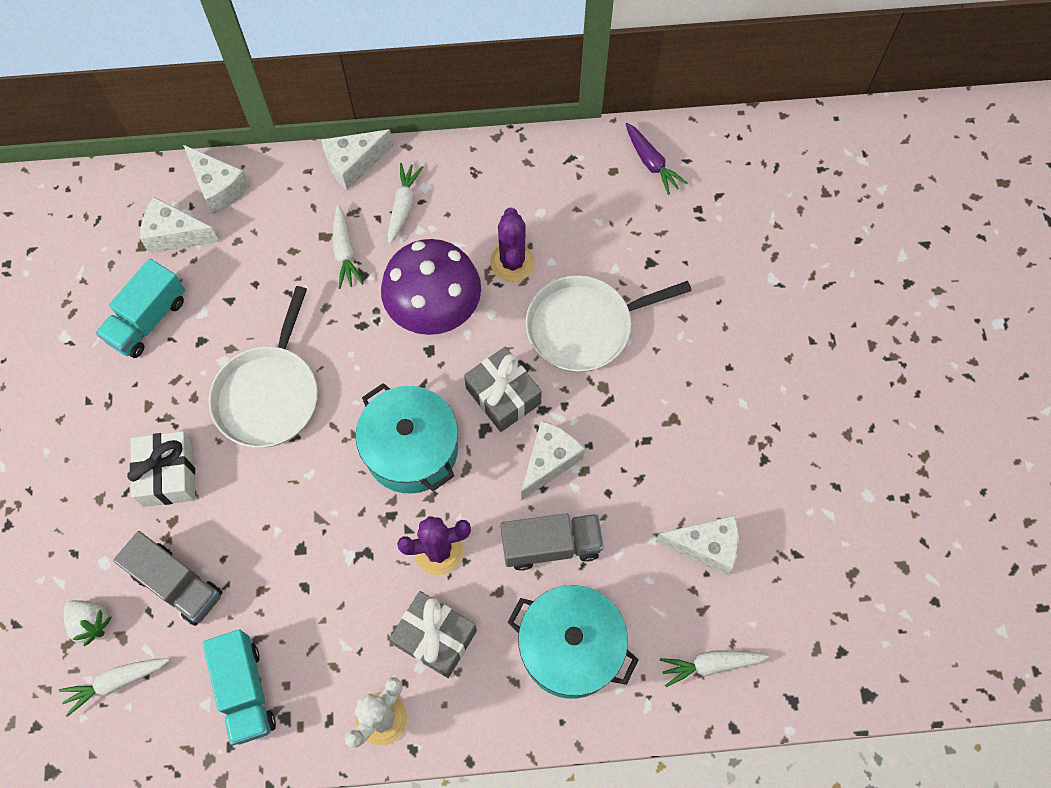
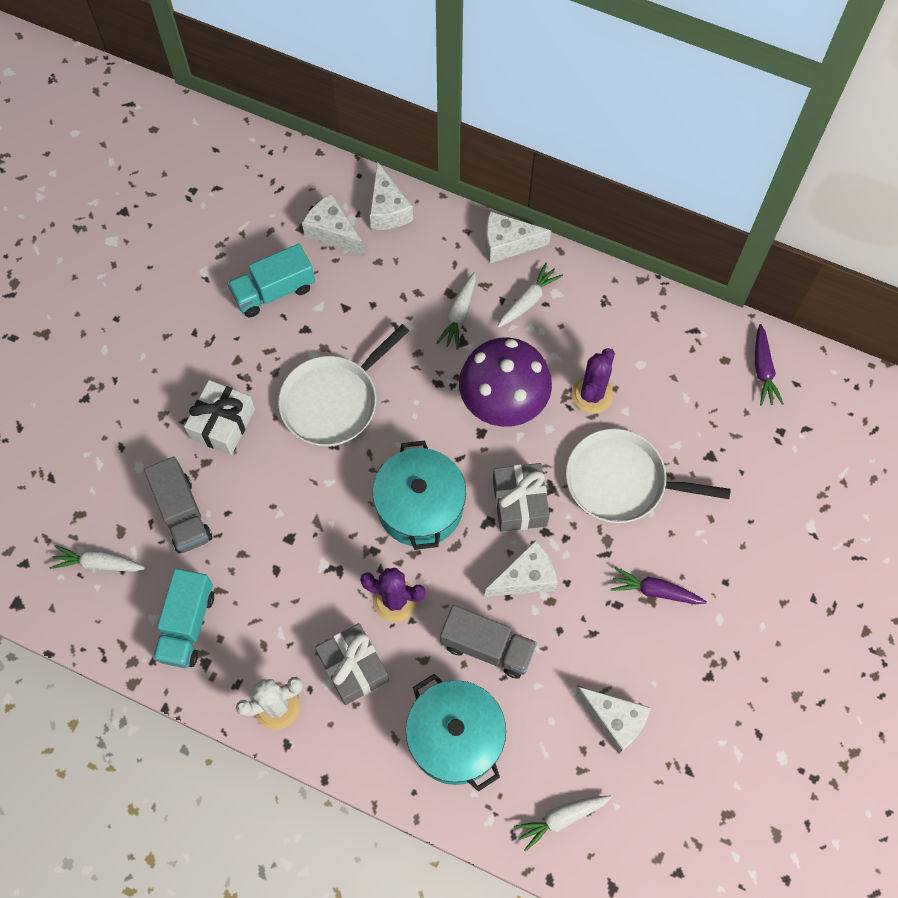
camera: 30 degrees right, 0 degrees up
white strawberry [64,600,112,646] -> none
white carrot [660,651,769,687] -> white carrot turned 45 degrees counterclockwise [514,796,612,852]
none -> purple carrot [610,567,707,604]

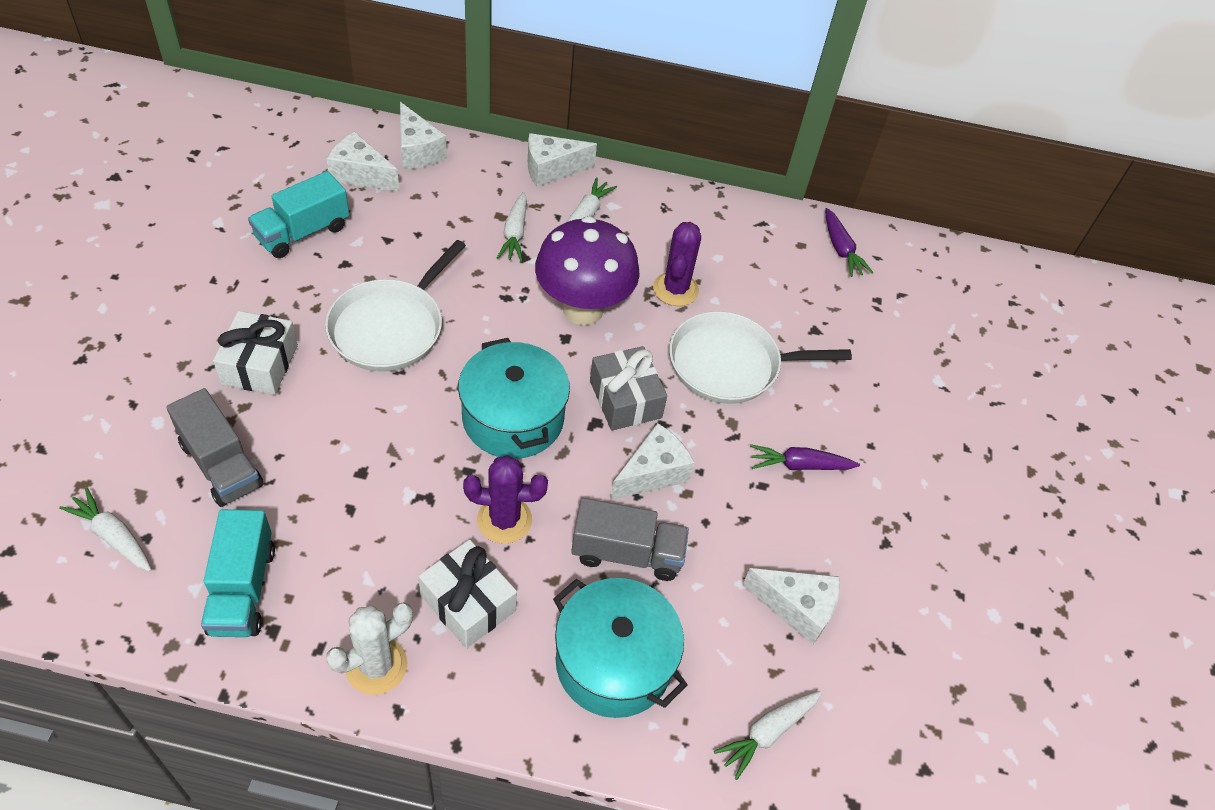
camera: 20 degrees left, 15 degrees down
white carrot [49,545,145,572] -> white carrot turned 45 degrees clockwise [59,487,152,572]
grey gift [315,623,389,705] -> white gift [418,540,517,648]

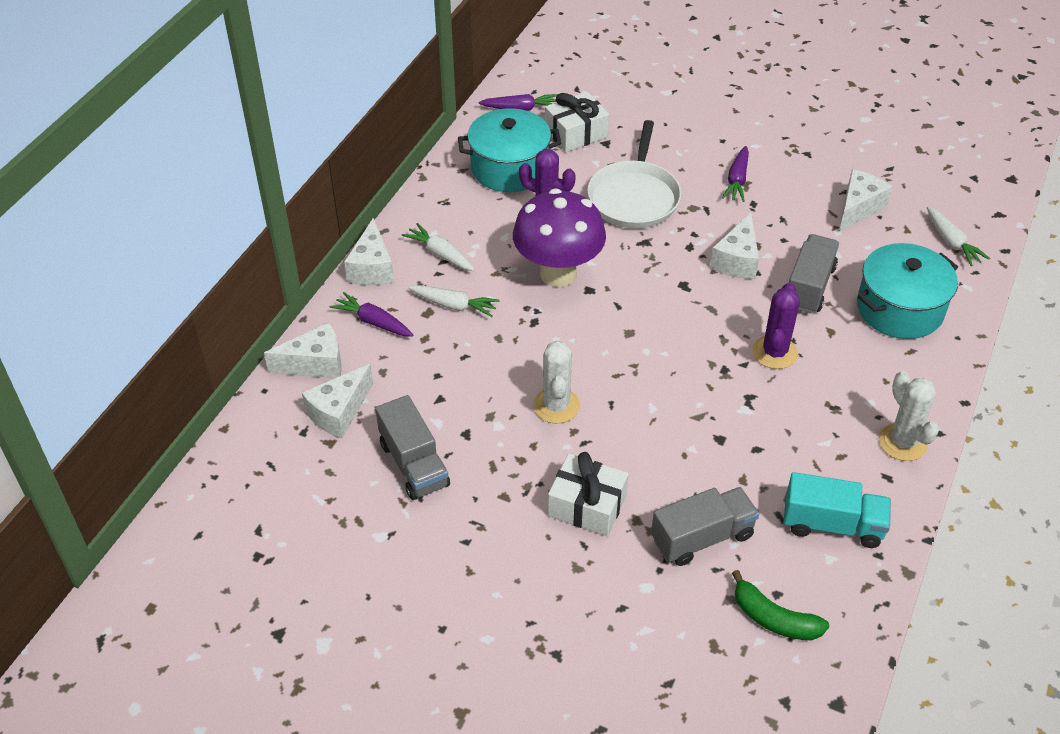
camera: 70 degrees left, 5 degrees down
white carrot [59,487,152,572] -> green banana [732,570,829,640]
turquoise truck [248,171,349,258] -> grey truck [375,395,450,500]
white pan [325,240,466,371] -> white cactus [533,341,580,424]
white gift [418,540,517,648] -> white gift moved to [545,92,609,152]
turquoise pot [458,338,570,459] -> turquoise pot moved to [458,108,561,192]
grey gift [590,346,667,431] -> none
white cheese [610,423,695,500] -> white cheese turned 135 degrees counterclockwise [710,213,759,279]
none -> purple carrot [330,292,414,337]

